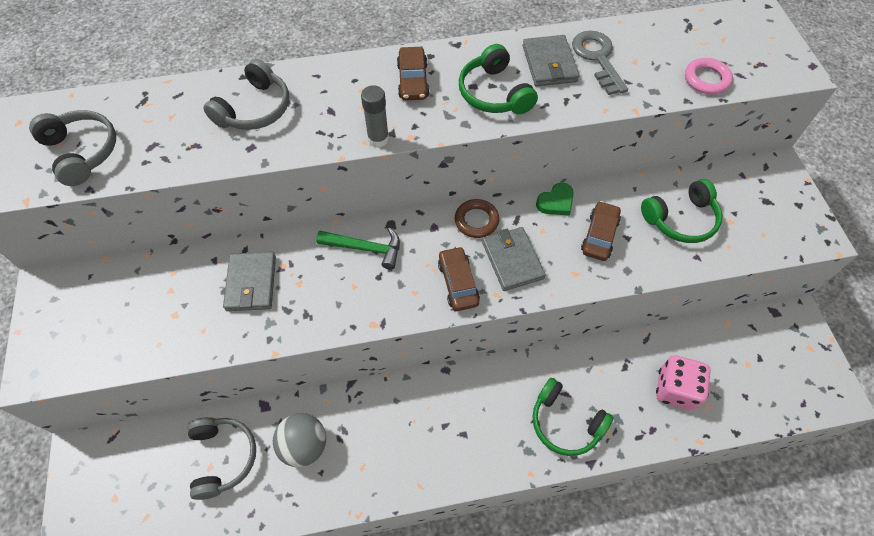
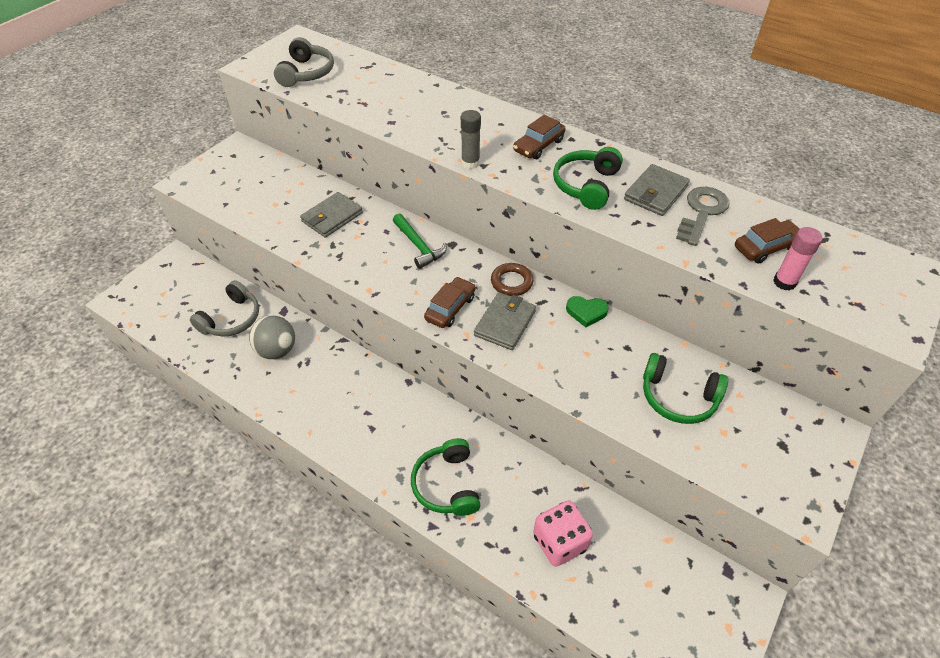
camera: 45 degrees right, 10 degrees down
grey headphones [203,59,289,130] -> none
brown car [581,201,621,261] -> brown car moved to [735,218,800,264]
pink ring [685,58,733,94] -> pink glue stick [773,227,823,291]

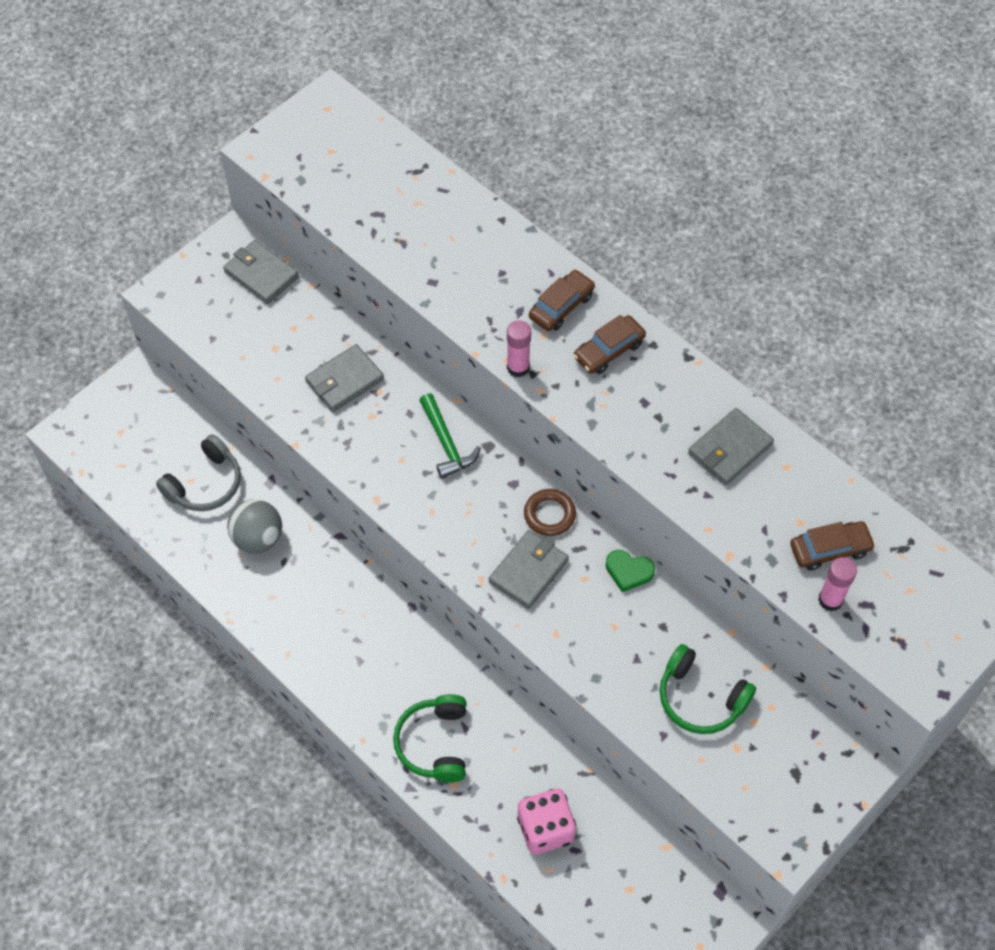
camera: 10 degrees right, 10 degrees up
grey headphones [274,37,334,87] -> none
brown car [424,277,475,328] -> brown car moved to [529,270,595,331]
grey glue stick [461,110,481,169] -> pink glue stick [507,320,531,377]
green headphones [553,147,623,210] -> none
grey key [676,187,729,246] -> none
none -> grey wallet [223,240,299,304]

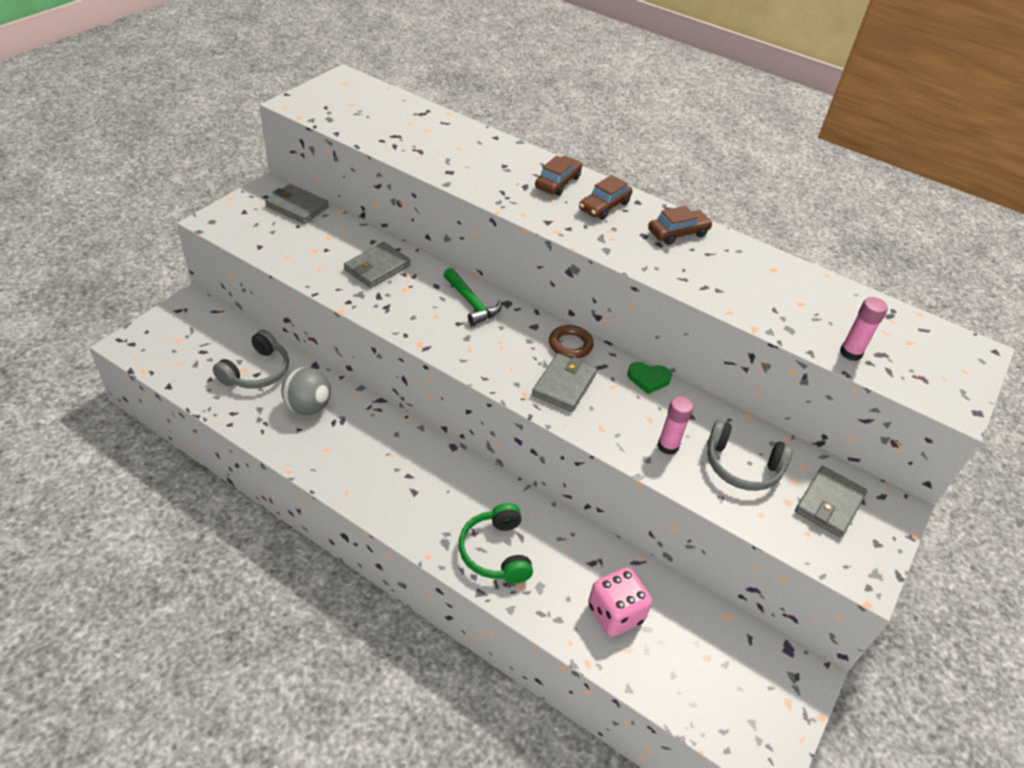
camera: 15 degrees left, 15 degrees down
pink glue stick [507,320,531,377] -> pink glue stick moved to [658,396,694,455]
green headphones [660,644,756,734] -> grey headphones [707,420,793,491]
grey wallet [688,408,774,486] -> grey wallet moved to [795,466,867,538]
brown car [790,521,876,571] -> brown car moved to [648,206,713,245]

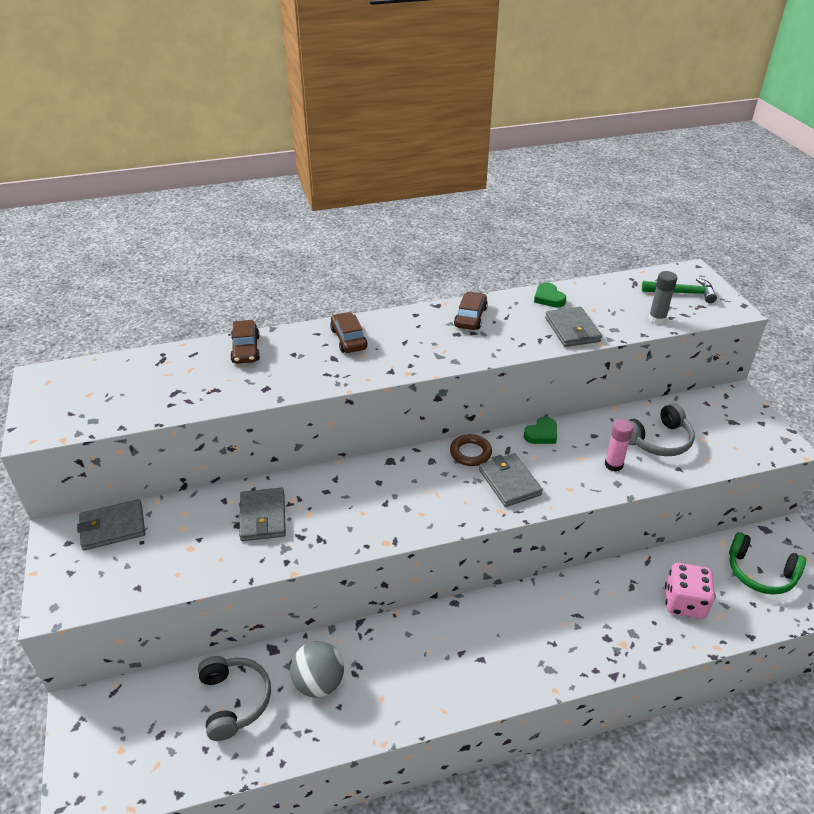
camera: 45 degrees left, 5 degrees down
green hammer [444,268,502,326] -> green hammer moved to [642,278,717,303]
green headphones [459,503,533,584] -> green headphones moved to [729,532,806,595]
brown car [579,175,632,220] -> brown car moved to [230,320,260,364]
grey wallet [795,466,867,538] -> grey wallet moved to [545,307,602,347]
pink glue stick [840,297,888,361] -> grey glue stick [648,271,677,324]
none -> green heart [534,283,566,308]

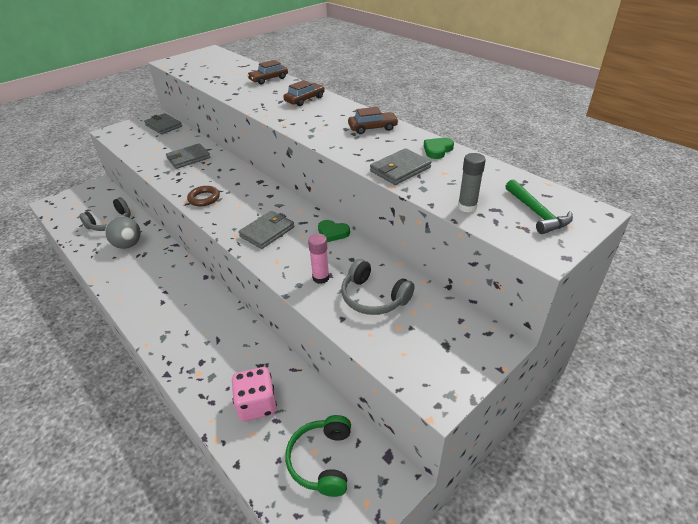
camera: 65 degrees right, 0 degrees up
brown ring [450,434,492,466] -> brown ring moved to [187,186,220,206]

